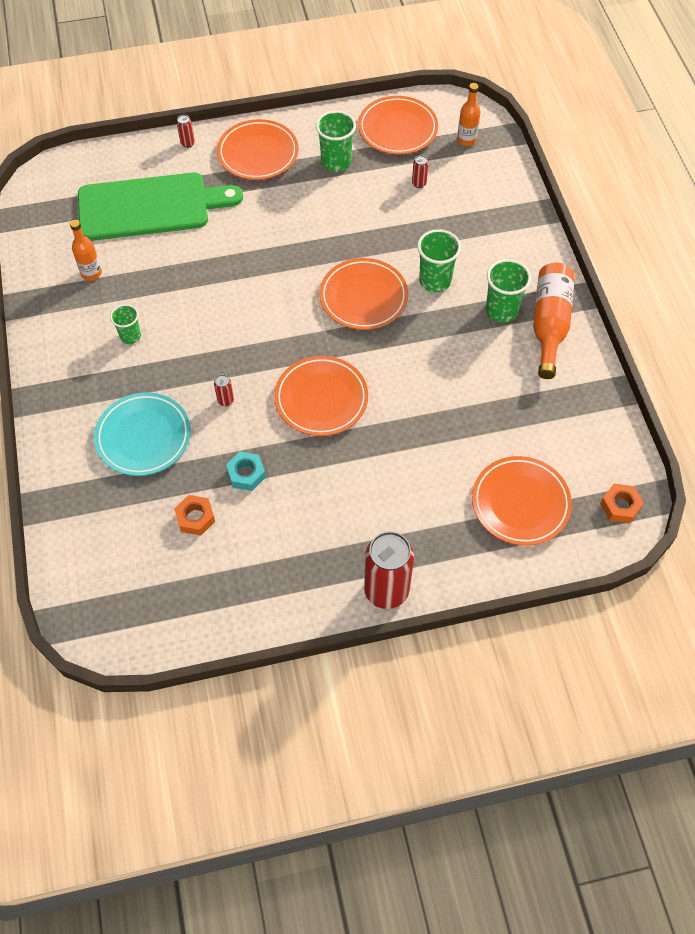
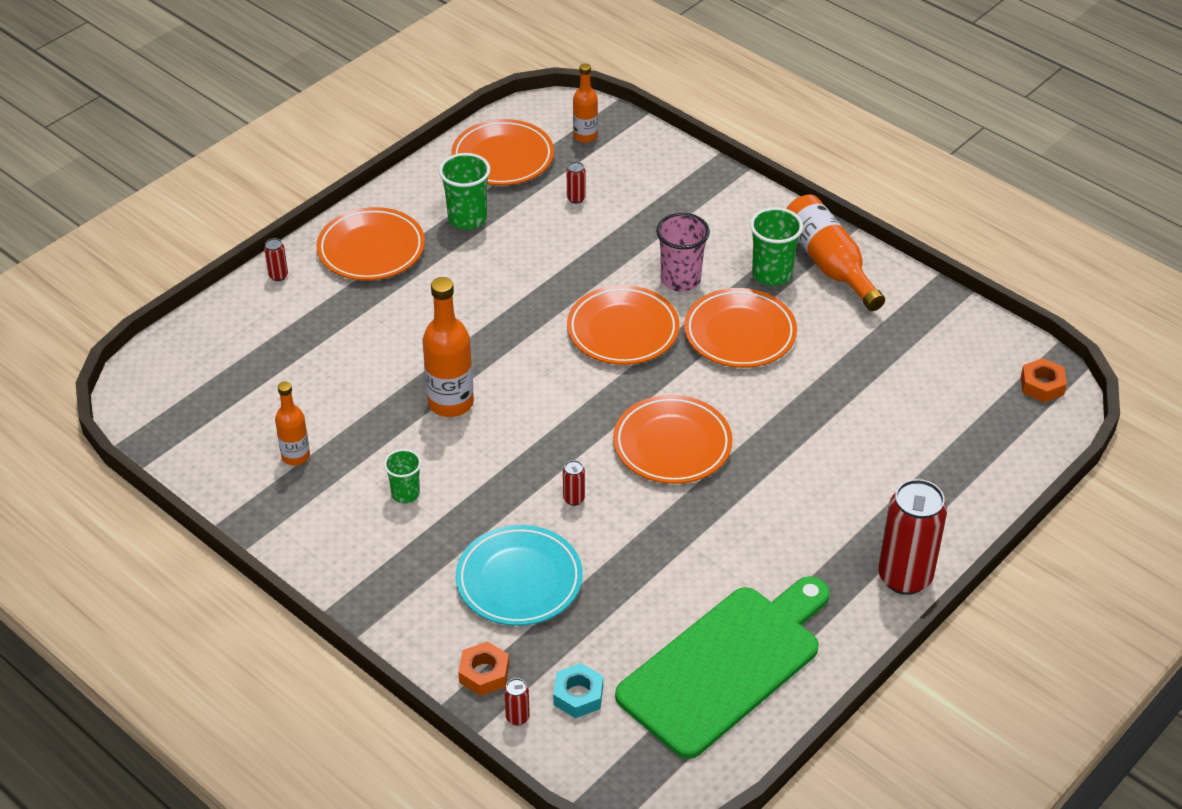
camera: 35 degrees left, 15 degrees down
green cutting board [78,172,243,241] -> green cutting board moved to [615,576,830,759]
orange nut [174,495,215,536] -> orange nut moved to [458,641,509,696]
turquoise nut [226,452,266,491] -> turquoise nut moved to [553,663,603,718]
green cup [417,229,461,292] -> pink cup [656,213,710,292]
orange plate [472,456,572,546] -> orange plate moved to [684,288,797,368]
none -> orange bottle [423,277,474,417]
none -> red can [504,678,530,726]

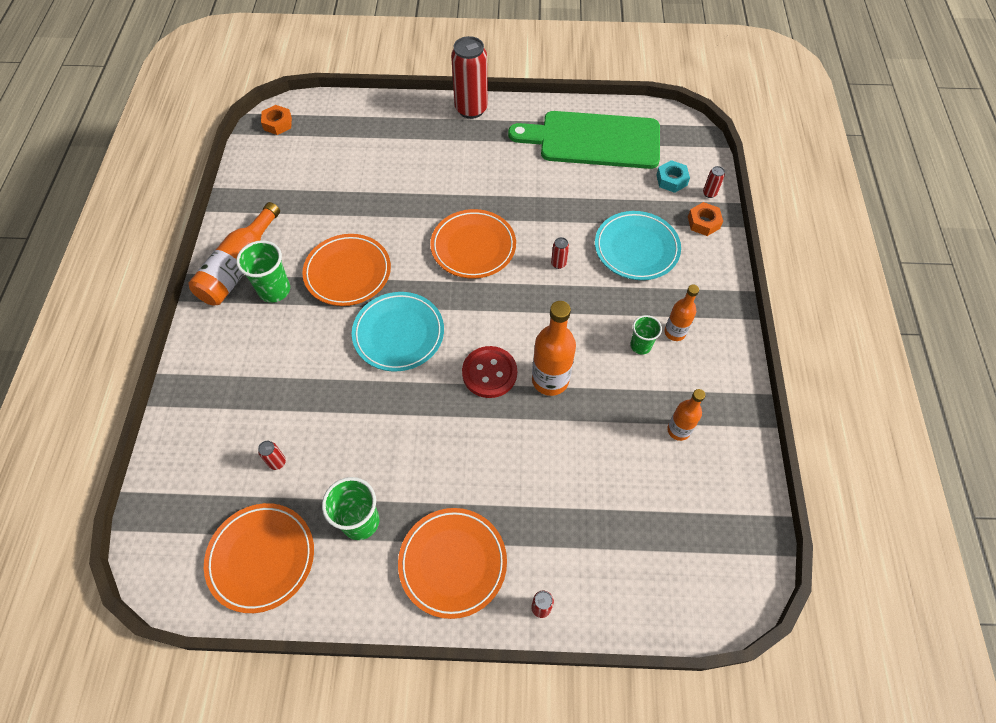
camera: 130 degrees left, 15 degrees up
orange plate [567,285,680,365] -> turquoise plate [352,292,444,371]
orange bottle [573,63,598,143] -> orange bottle moved to [664,285,699,341]
pink cup [656,213,710,292] -> none
none -> red button [462,346,517,398]

